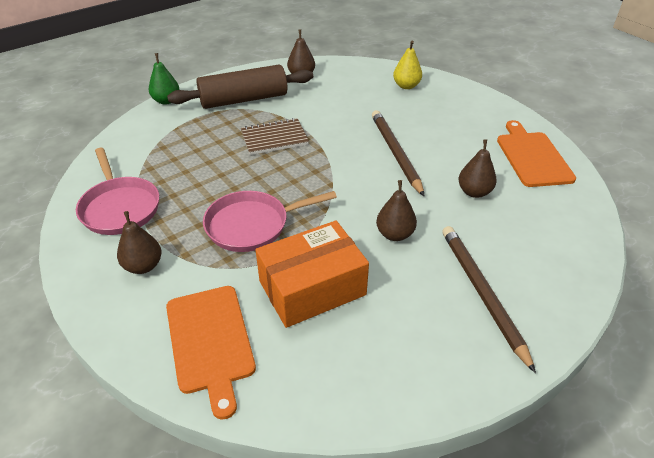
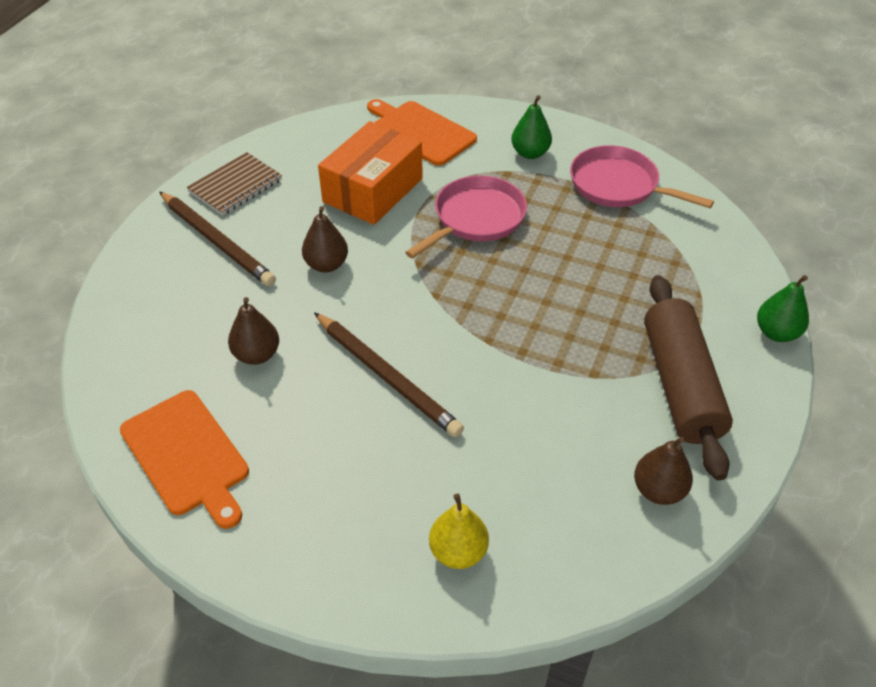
camera: 150 degrees right, 5 degrees up
brown pear [117,211,162,274] -> green pear [511,95,552,159]
brown rolling pin [167,65,313,109] -> brown rolling pin turned 45 degrees counterclockwise [644,275,733,481]
brown notebook [241,118,309,155] -> brown notebook moved to [187,152,282,216]

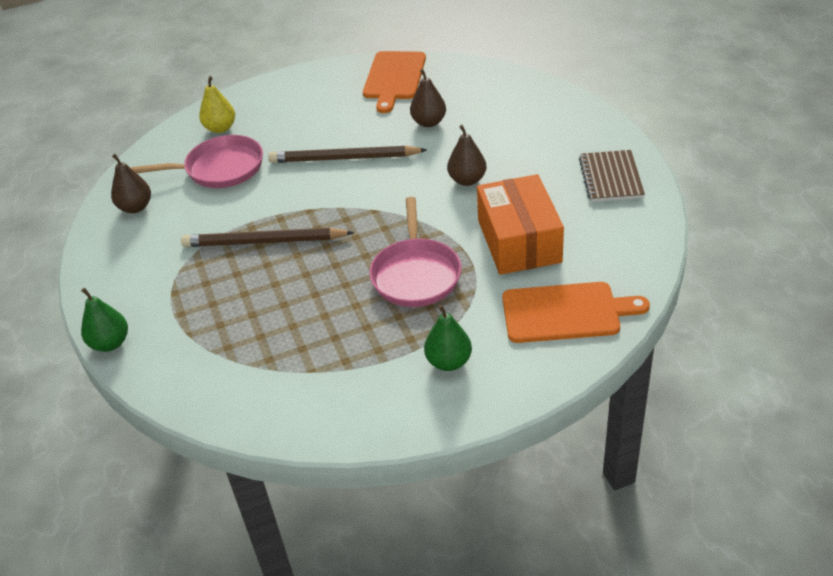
camera: 140 degrees right, 5 degrees down
orange cutting board [120,390,249,529] -> orange cutting board turned 90 degrees counterclockwise [363,51,426,113]
brown pencil [159,191,276,286] -> brown pencil moved to [181,228,354,247]
pink pan [570,145,714,208] -> pink pan moved to [131,135,263,188]
brown rolling pin [644,275,733,481] -> none

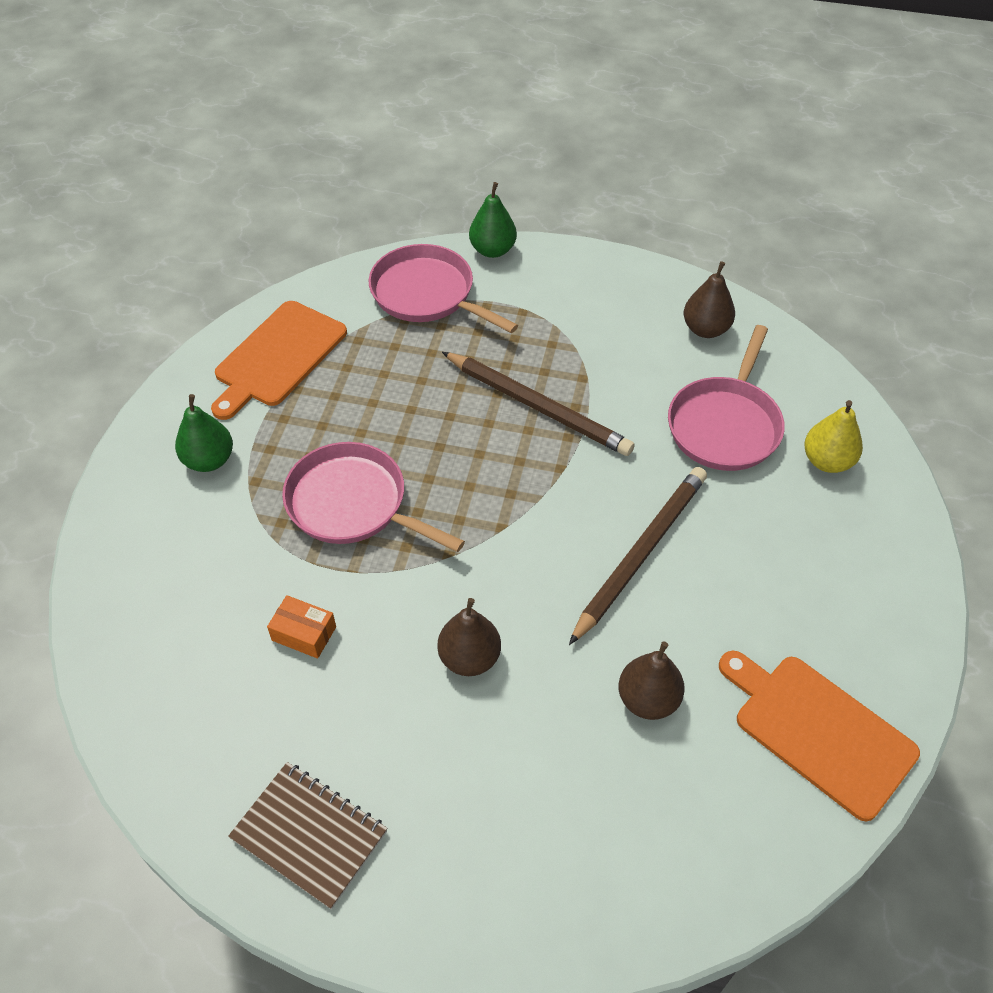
camera: 120 degrees right, 10 degrees up
brown pencil [181,228,354,247] -> brown pencil turned 90 degrees clockwise [442,352,635,456]
orange box [477,174,564,275] -> orange box [267,595,336,659], size x0.42
orange cutting board [502,282,650,343] -> orange cutting board moved to [211,301,347,420]
none -> pink pan [369,244,518,333]

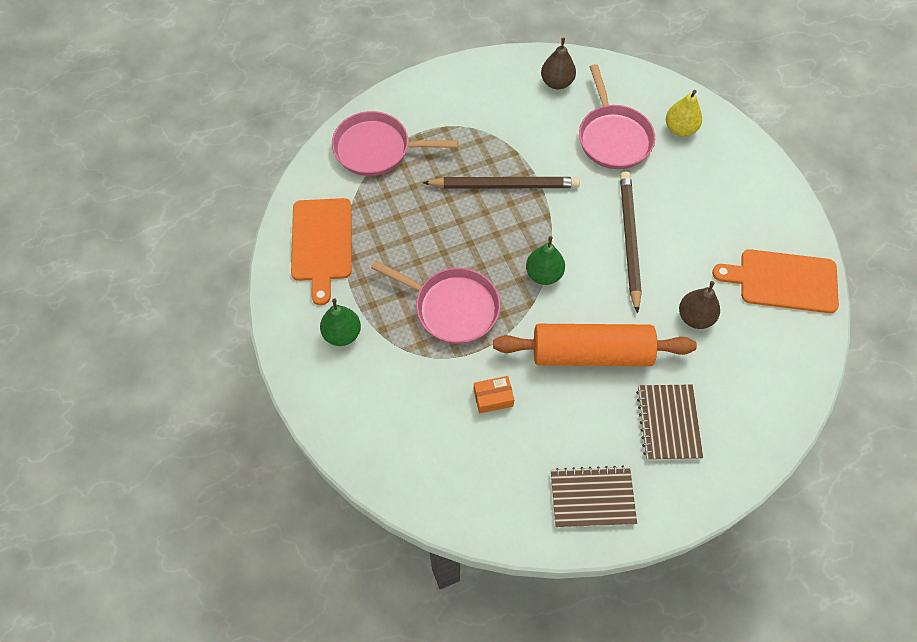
camera: 35 degrees left, 10 degrees up
pink pan [282,442,465,552] -> pink pan turned 150 degrees counterclockwise [371,261,500,344]
brown pear [437,598,501,676] -> orange rolling pin [493,324,697,366]
green pear [469,182,517,258] -> green pear moved to [526,236,565,285]
none -> brown notebook [636,384,703,460]

